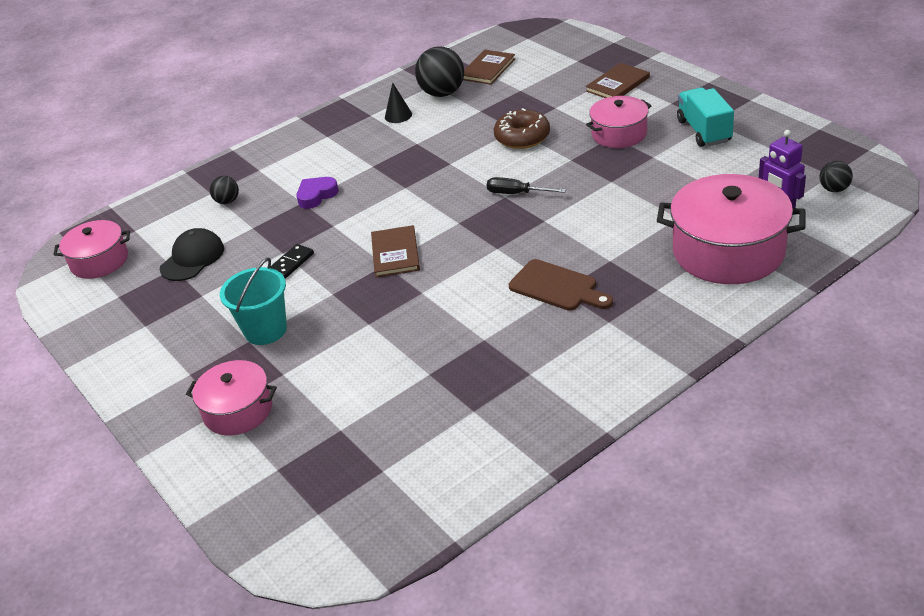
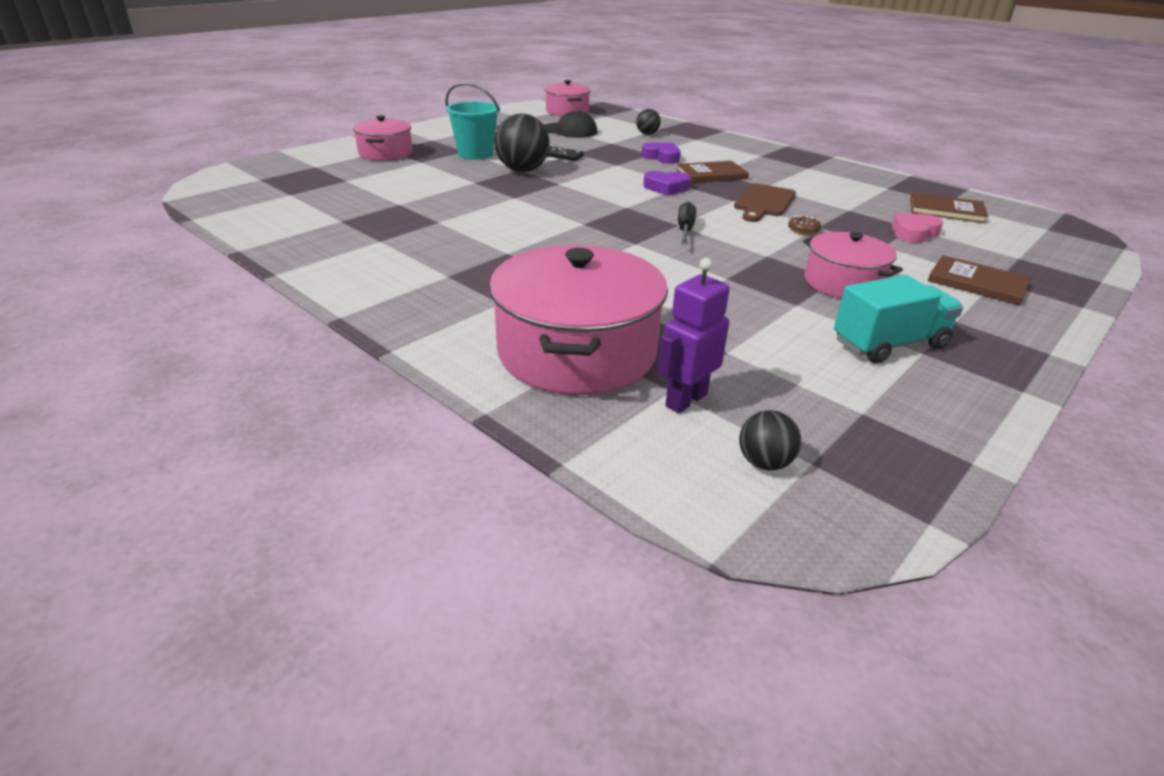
camera: 75 degrees right, 5 degrees down
brown book [371,225,420,277] -> brown book moved to [676,161,749,183]
black cone [385,82,412,123] -> none
black ball [415,46,464,97] -> black ball moved to [494,114,550,172]
brown donut [494,108,550,149] -> brown donut [788,215,821,235], size x0.46
brown cutting board [509,259,613,311] -> brown cutting board moved to [734,183,796,222]
none -> purple heart [643,171,691,196]
none -> pink heart [892,213,943,243]

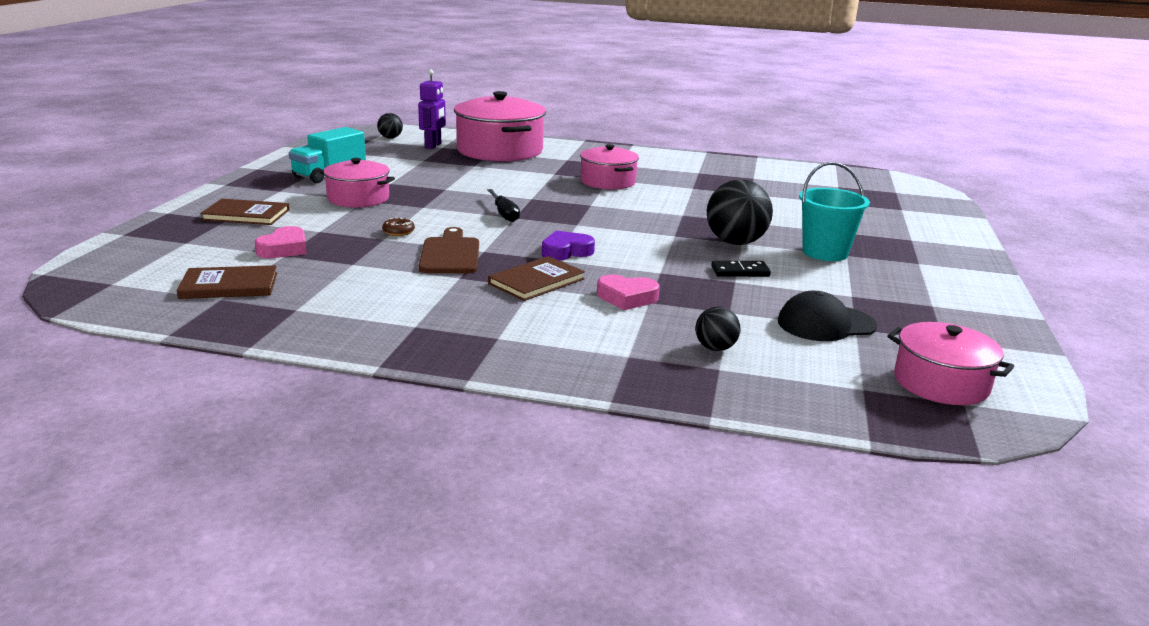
camera: 150 degrees right, 10 degrees down
pink pot [353,115,412,161] -> pink pot moved to [580,144,639,190]
purple heart [642,143,681,164] -> pink heart [597,275,660,310]

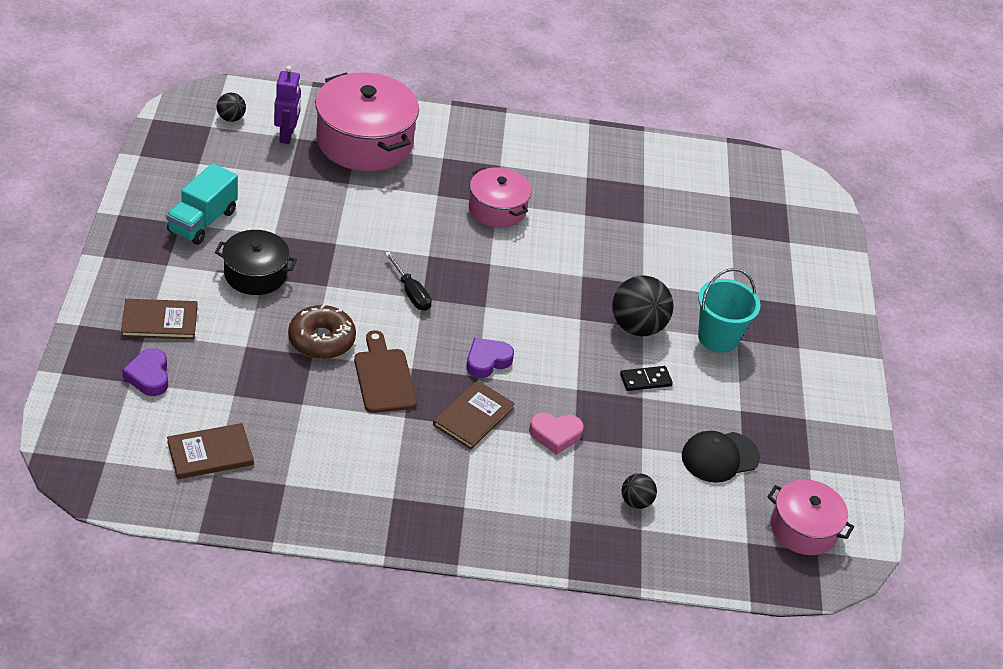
camera: 15 degrees left, 20 degrees up
pink heart [255,226,307,258] -> none
pink pot [319,158,395,208] -> black pot [215,230,297,295]
brown donut [382,217,415,236] -> brown donut [288,304,356,359], size x2.18
none -> purple heart [122,348,168,396]

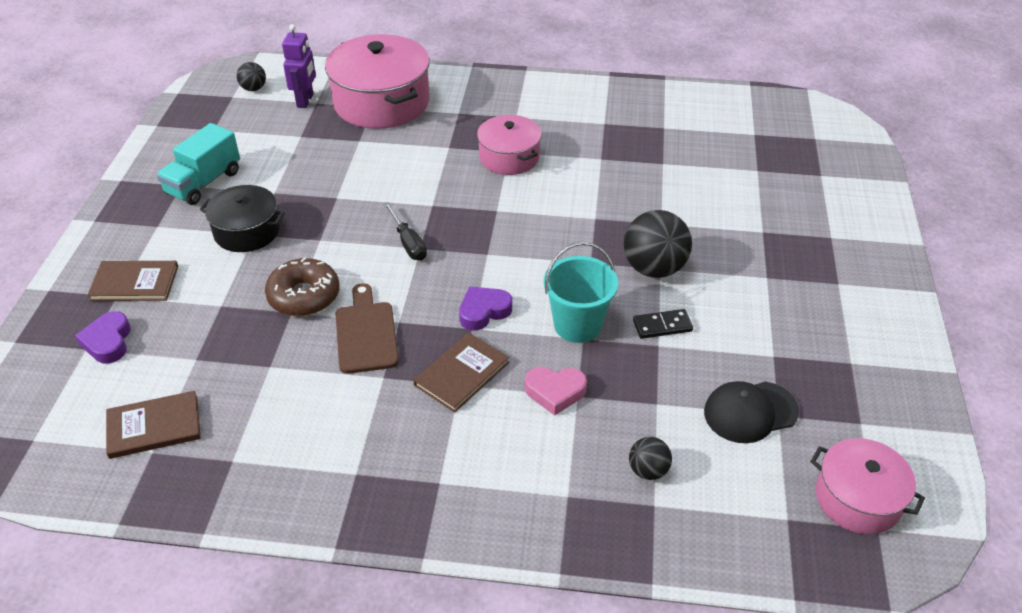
camera: 10 degrees right, 0 degrees up
turquoise bucket [698,268,761,353] -> turquoise bucket moved to [543,242,618,343]

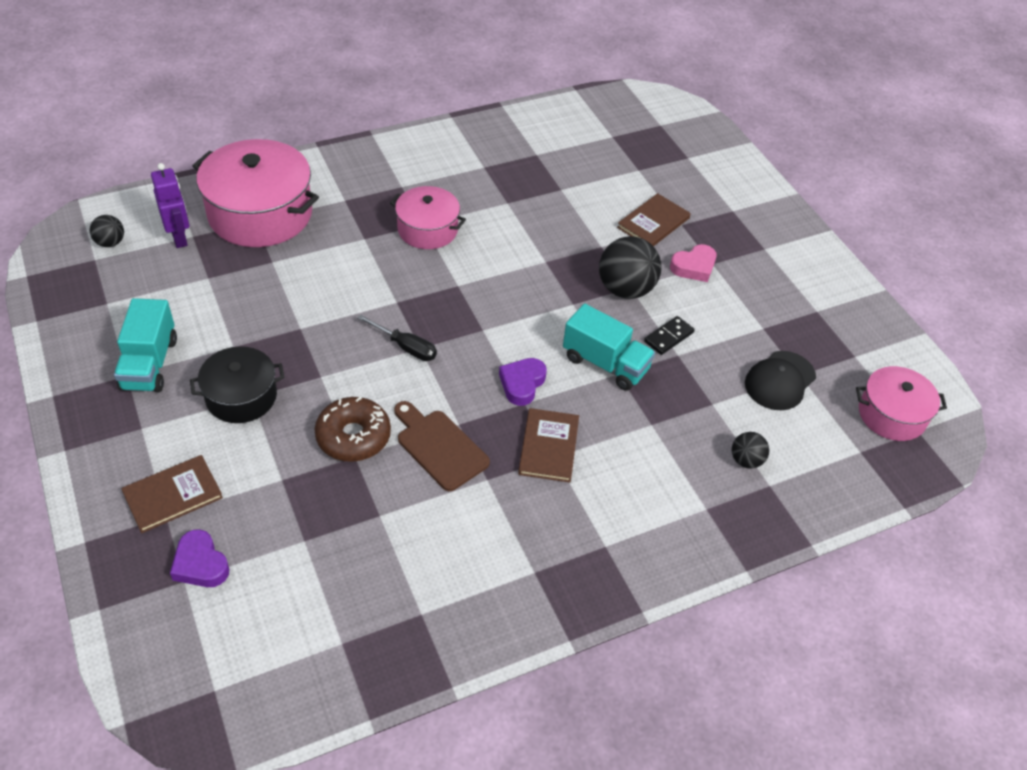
camera: 35 degrees left, 5 degrees up
brown book [106,391,201,459] -> brown book moved to [617,193,691,246]
pink heart [525,367,587,415] -> pink heart moved to [670,244,717,282]
turquoise bucket [543,242,618,343] -> turquoise truck [563,304,655,391]

